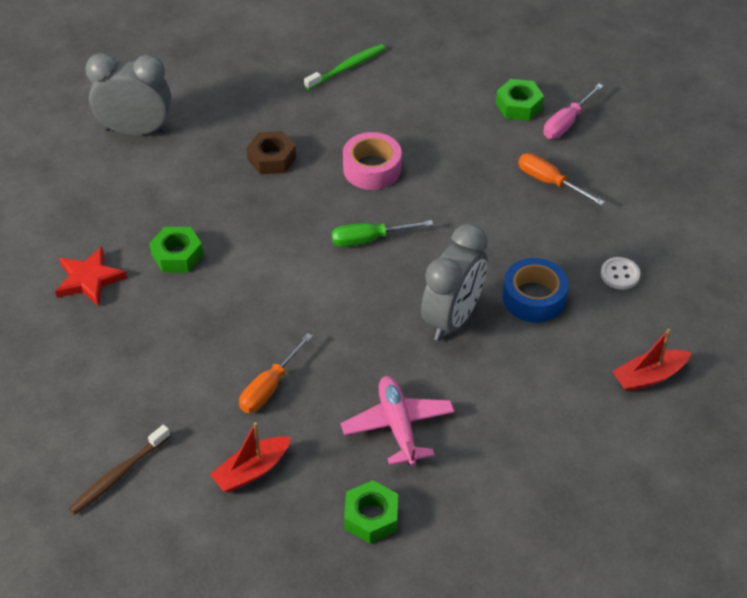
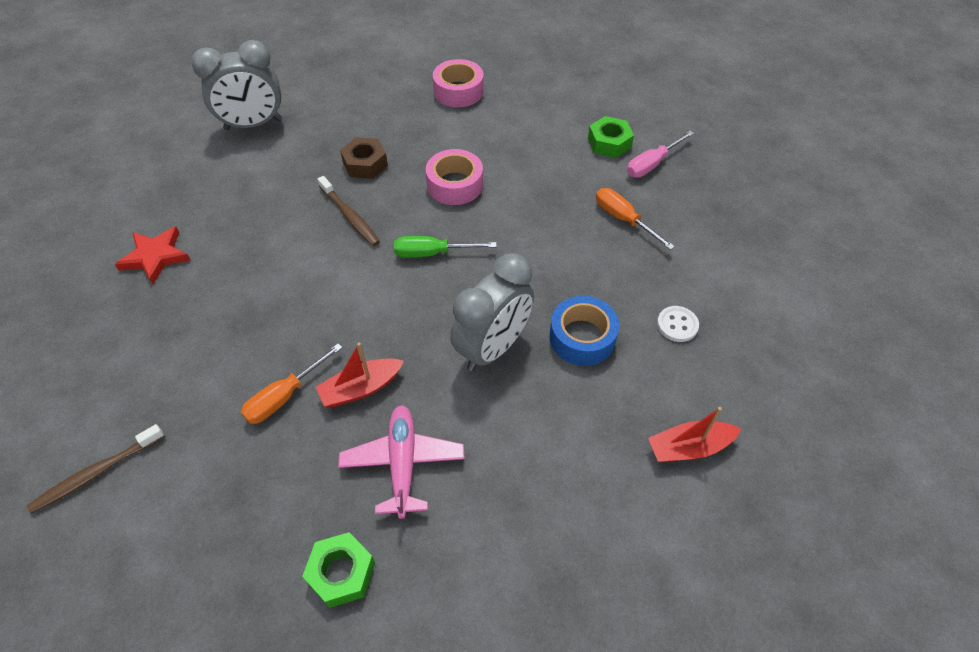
camera: 10 degrees right, 5 degrees up
grey clock [85,53,171,135] -> grey clock turned 150 degrees clockwise [192,40,282,130]
green nut [150,227,203,272] -> none
red boat [210,422,291,493] -> red boat moved to [316,343,404,407]
green toothbrush [304,44,385,90] -> pink tape [433,59,484,107]
none -> brown toothbrush [318,176,380,246]

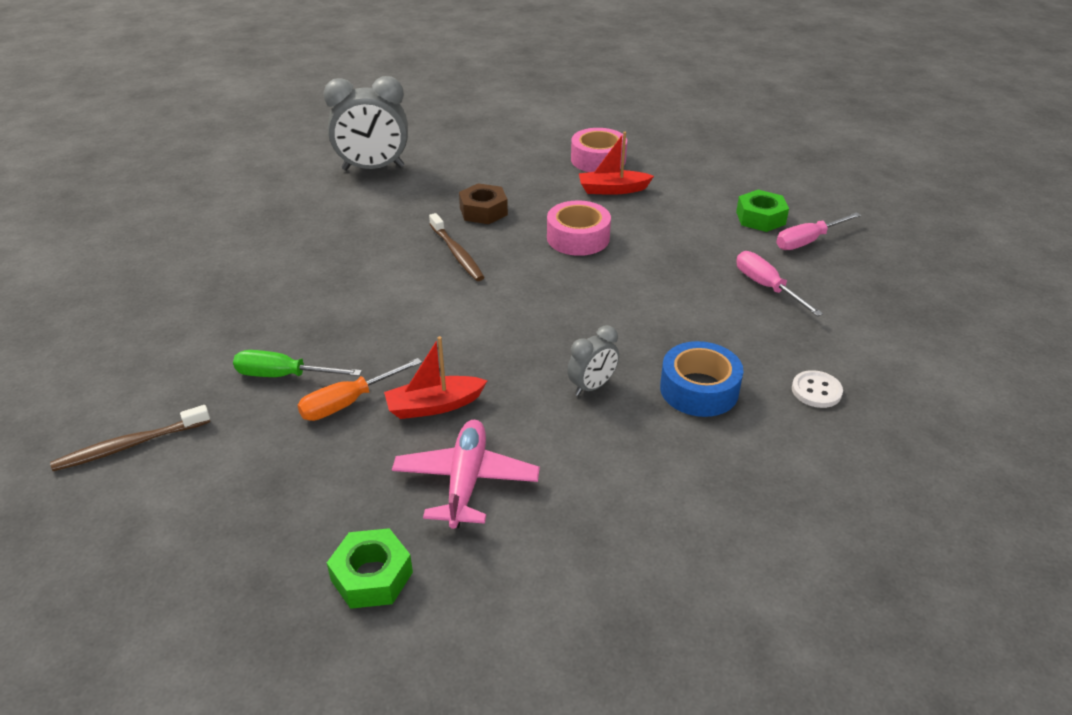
camera: 10 degrees right, 15 degrees down
red star [114,226,190,284] -> none
green screwdriver [394,236,497,258] -> green screwdriver moved to [233,350,362,377]
grey clock [450,253,534,371] -> grey clock [567,325,619,396], size x0.52
orange screwdriver [596,188,675,250] -> pink screwdriver [736,251,823,317]
red boat [648,407,741,462] -> red boat moved to [579,132,654,195]

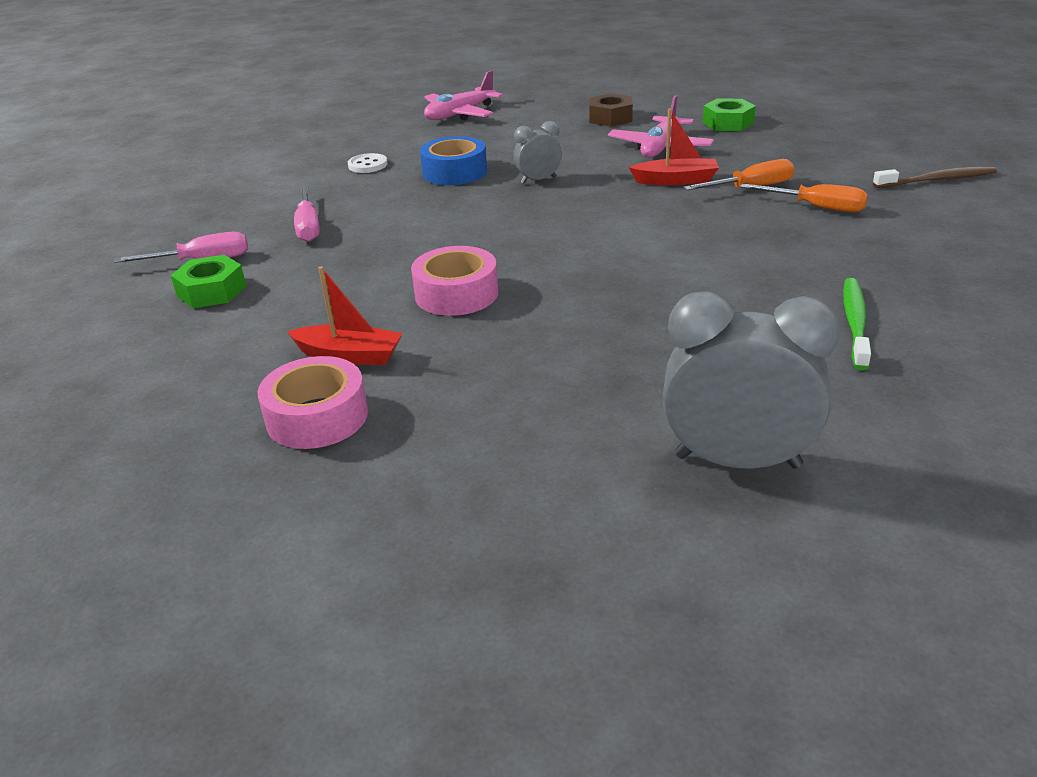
camera: 160 degrees left, 5 degrees down
green screwdriver [233,350,362,377] -> orange screwdriver [740,184,868,212]
brown toothbrush [429,213,485,281] -> none
brown nut [459,183,508,224] -> brown nut moved to [589,93,633,127]
none -> pink plane [424,71,503,120]
none -> green toothbrush [843,278,871,370]

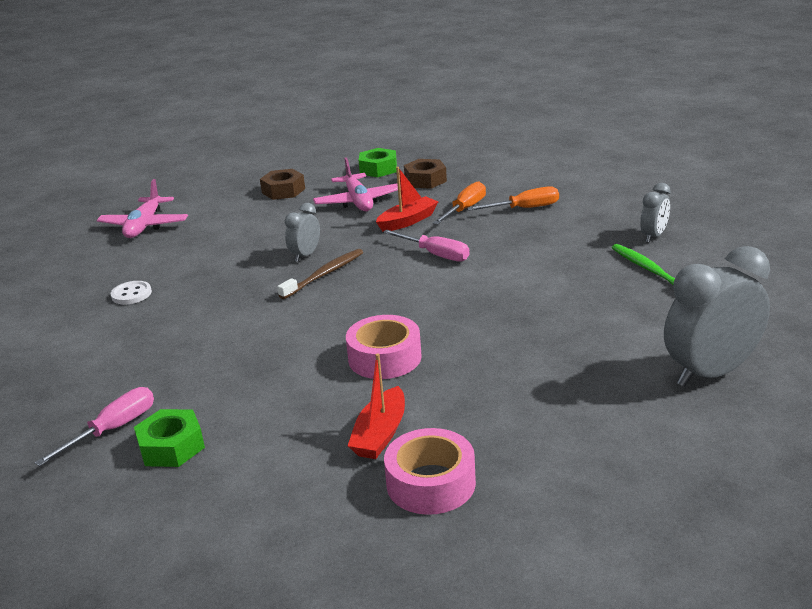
camera: 40 degrees left, 5 degrees down
red boat [287,266,403,365] -> red boat turned 135 degrees clockwise [347,353,405,459]
pink screwdriver [294,186,320,242] -> pink screwdriver moved to [383,230,469,262]
blue tape [420,136,487,185] -> none
brown toothbrush [873,166,997,188] -> brown toothbrush moved to [277,249,363,299]
none -> brown nut [404,159,447,189]
none -> grey clock [640,183,671,243]

